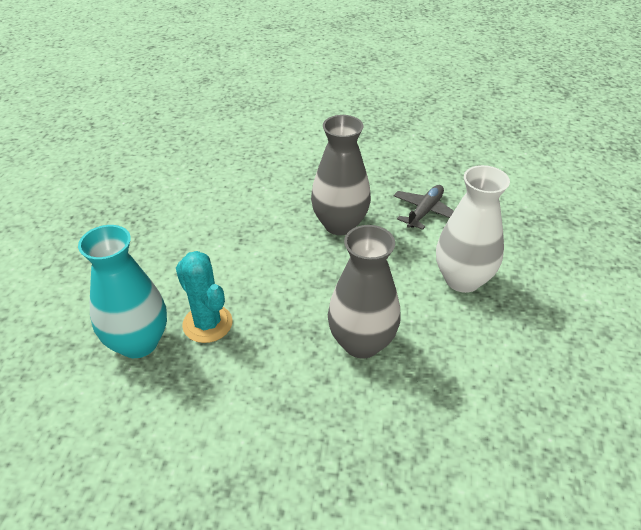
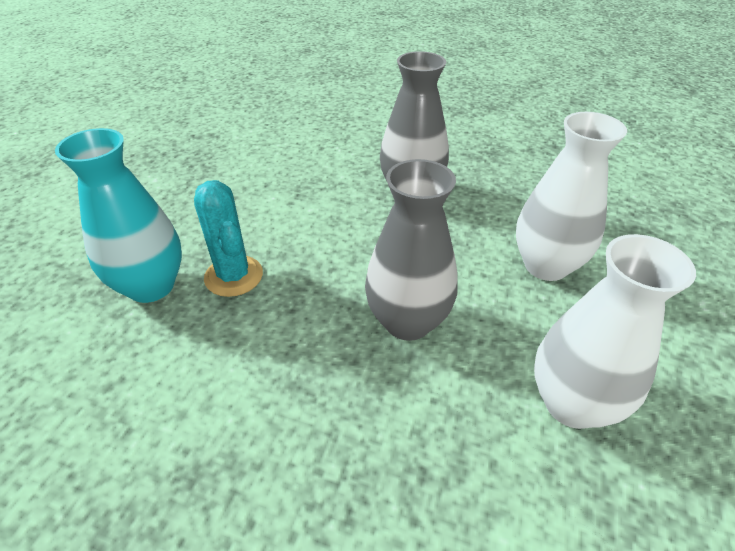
camera: 10 degrees right, 0 degrees up
grey plane [393,185,454,230] -> none
none -> white vase [534,234,696,429]

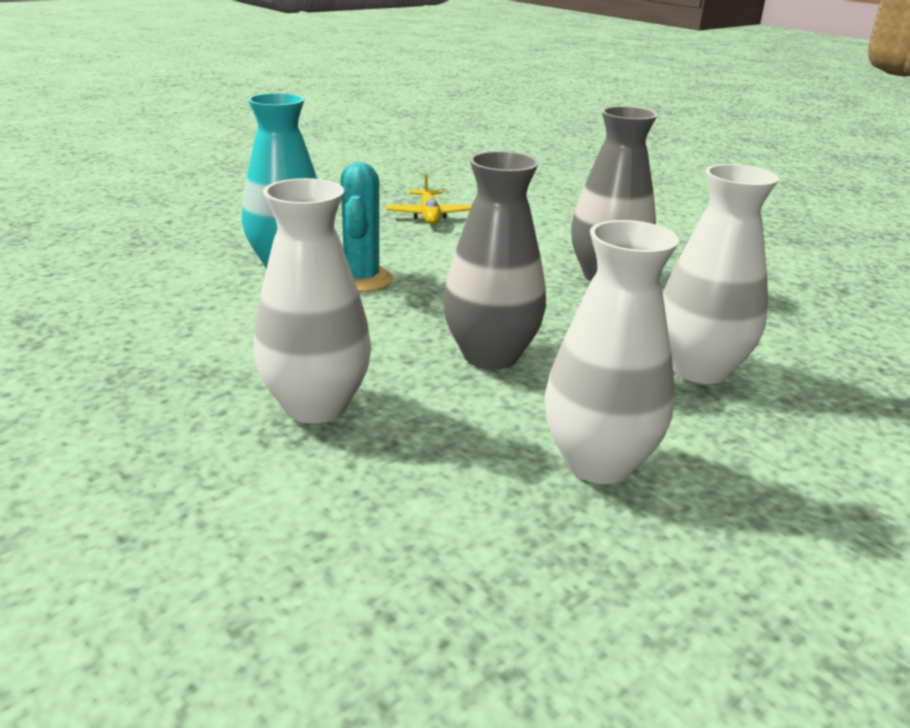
camera: 30 degrees right, 15 degrees down
none -> white vase [253,178,371,424]
none -> yellow plane [386,173,472,225]

